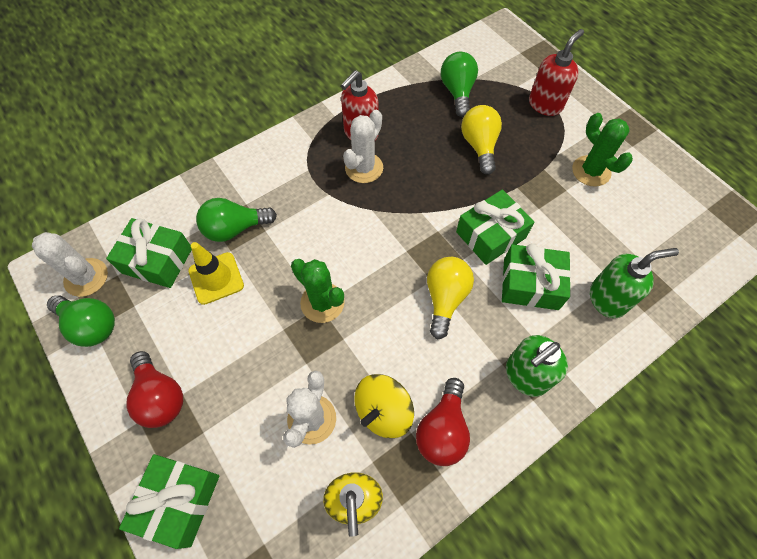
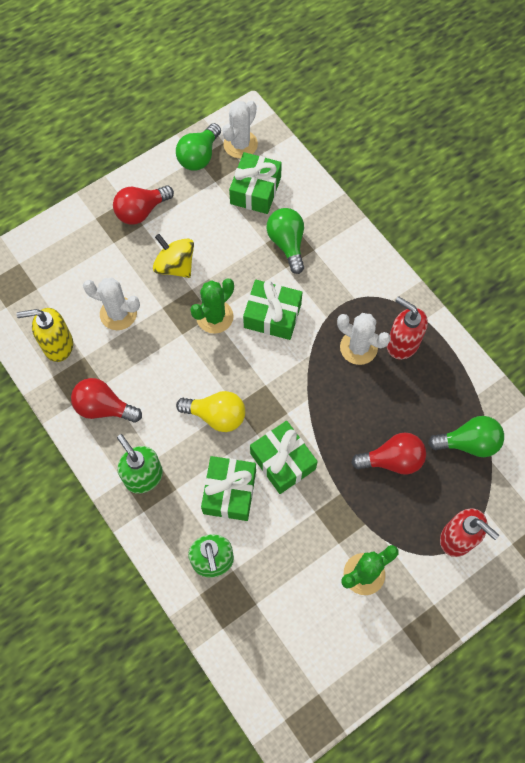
camera: 90 degrees right, 5 degrees up
green gift [119,454,220,549] -> green gift moved to [243,280,302,340]
yellow traffic cone [189,242,244,305] -> none
yellow spinning top [354,374,414,438] -> yellow spinning top moved to [153,234,194,278]
yellow light bulb [461,105,502,175] -> red light bulb [351,433,426,475]

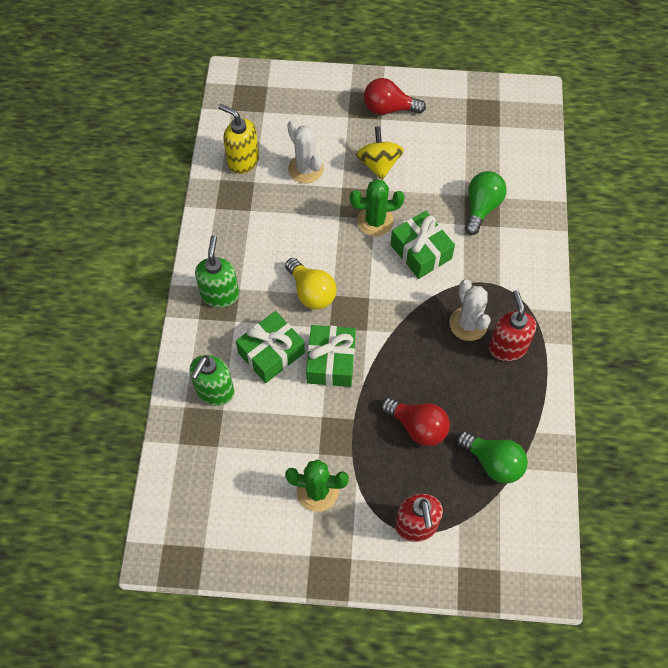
camera: 40 degrees right, 5 degrees down
red light bulb [71,378,142,423] -> none
green light bulb [176,123,221,171] -> none
white cactus [222,101,258,159] -> none
green gift [229,152,282,214] -> none

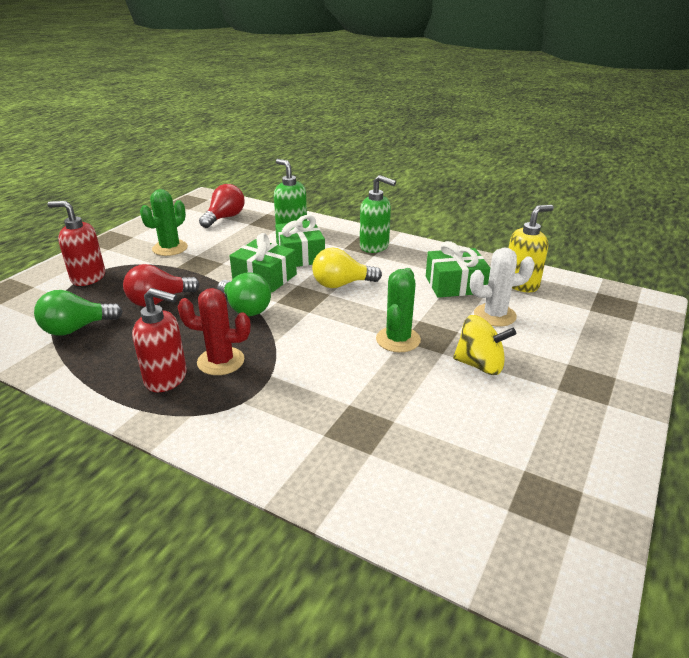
camera: 115 degrees right, 30 degrees down
red light bulb [364,78,426,115] -> red light bulb moved to [199,184,244,228]
green gift [390,211,455,279] -> green gift moved to [426,241,490,298]
white cactus [449,279,490,341] -> red cactus [177,288,251,375]
green light bulb [465,171,507,235] -> green light bulb moved to [217,272,271,316]

